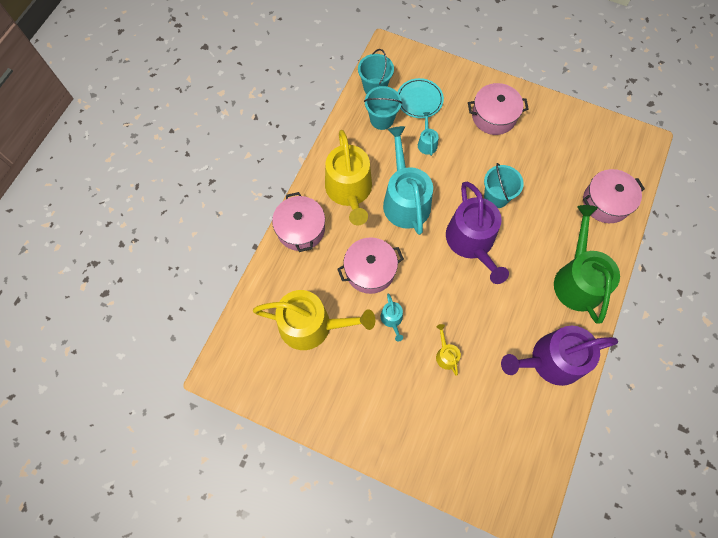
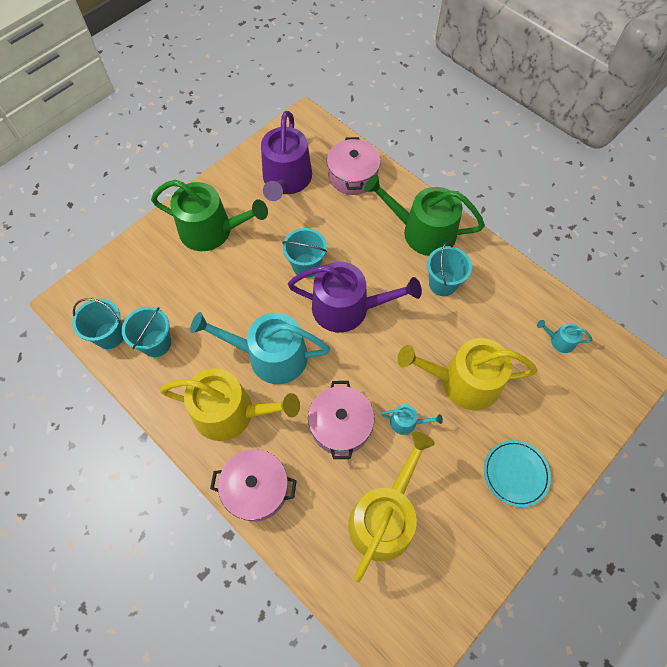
camera: 70 degrees left, 5 degrees down
turquoise plate [398,78,444,118] -> turquoise plate moved to [484,440,551,507]
turquoise watering can [418,112,439,156] -> turquoise watering can moved to [537,320,592,353]
yellow watering can [436,324,461,376] -> yellow watering can [397,338,537,410], size x2.31
pink pot [468,83,529,135] -> green watering can [151,180,268,251]
purple watering can [501,326,618,386] -> purple watering can moved to [261,111,312,201]
none -> turquoise bucket [427,242,472,296]

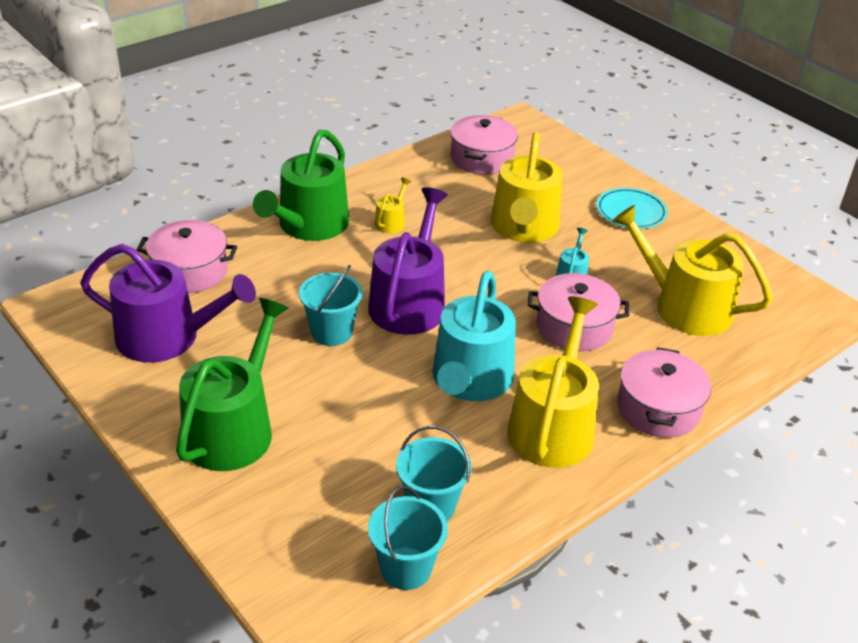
camera: 85 degrees left, 25 degrees down
turquoise bucket [427,242,472,296] -> yellow watering can [375,178,411,233]
turquoise watering can [537,320,592,353] -> pink pot [451,115,518,175]

